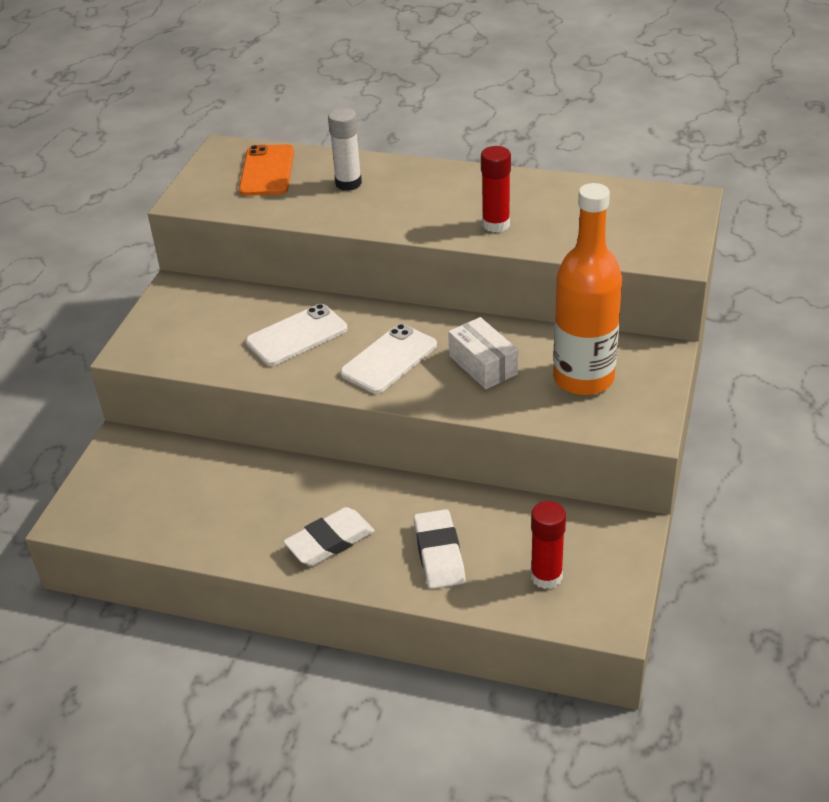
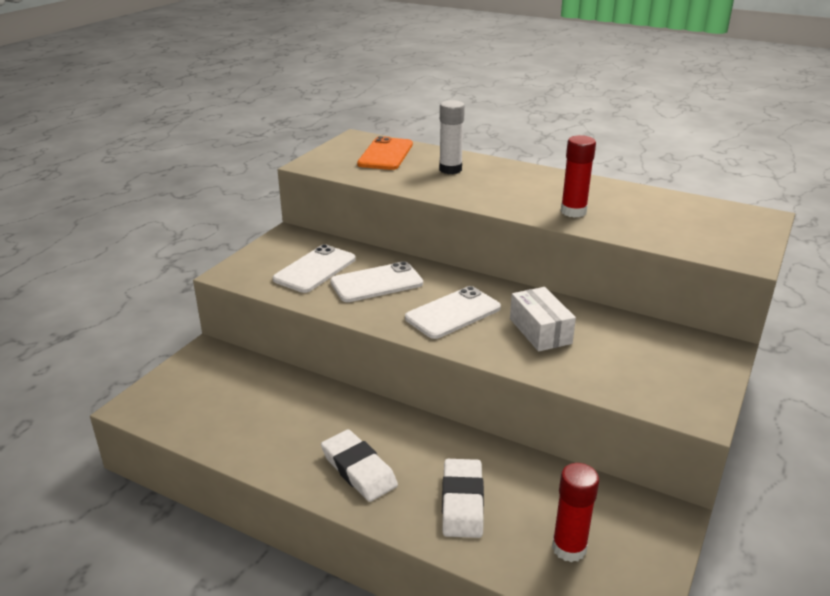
camera: 10 degrees right, 10 degrees down
white eraser [283,507,375,566] -> white eraser turned 75 degrees clockwise [321,429,398,502]
orange bottle [553,183,622,395] -> none
none -> white phone [273,244,356,293]

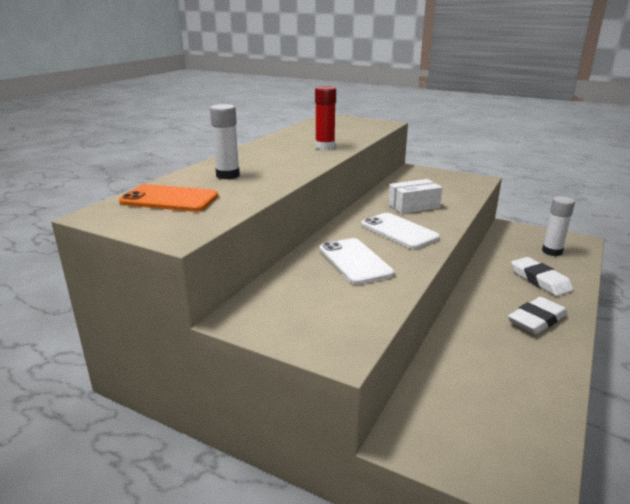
camera: 90 degrees left, 5 degrees down
white phone [273,244,356,293] -> none
white eraser [442,459,484,538] -> white eraser turned 60 degrees clockwise [511,257,573,296]
red glue stick [552,463,599,562] -> white glue stick [542,196,575,256]

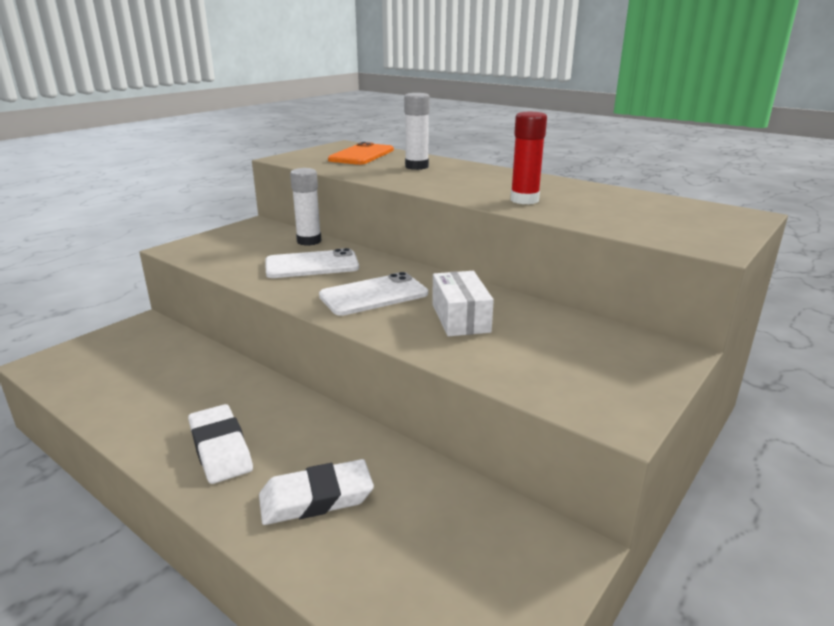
camera: 100 degrees right, 0 degrees up
white glue stick [542,196,575,256] -> white glue stick moved to [290,168,321,246]

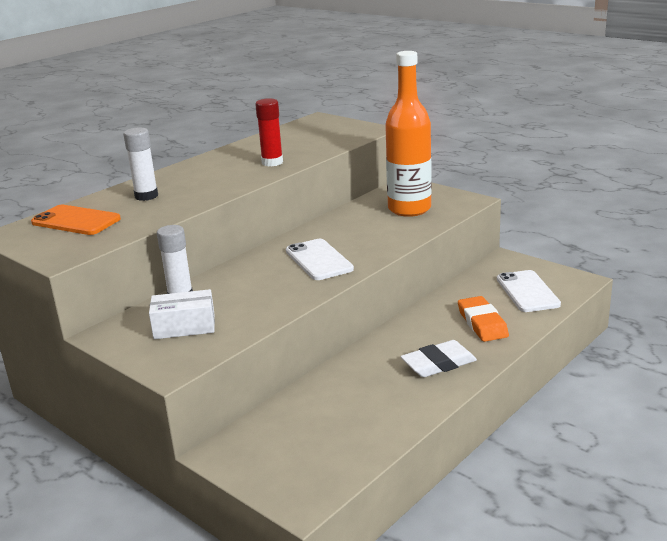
camera: 85 degrees left, 0 degrees up
white eraser [259,459,374,525] -> orange eraser [458,296,509,342]
white phone [265,248,359,278] -> white phone moved to [497,270,561,312]
white box [432,271,494,337] -> white box moved to [149,289,215,339]
none -> orange bottle [385,51,432,217]

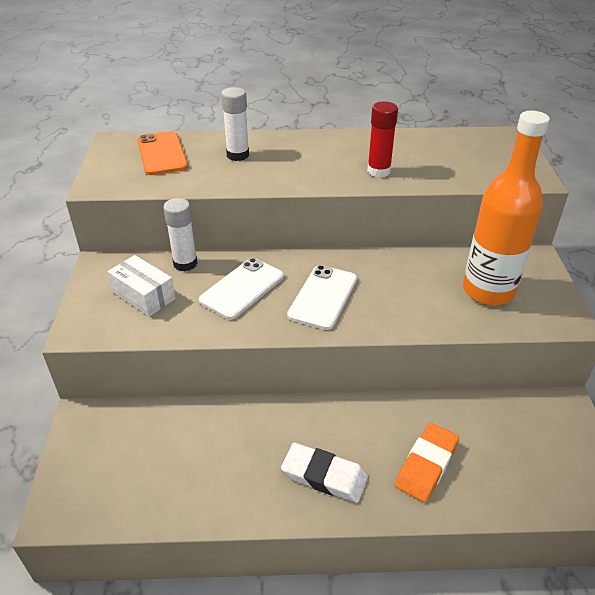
camera: 45 degrees right, 15 degrees up
white phone [497,270,561,312] -> white phone moved to [199,258,284,320]

